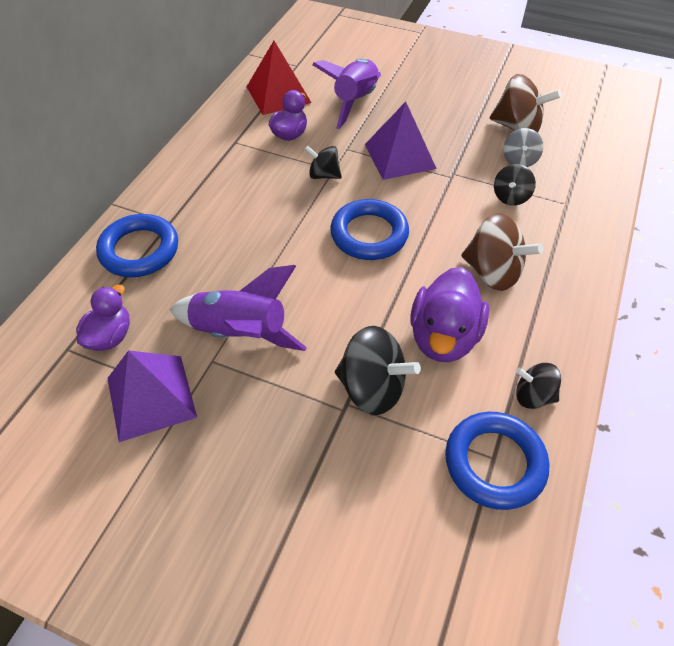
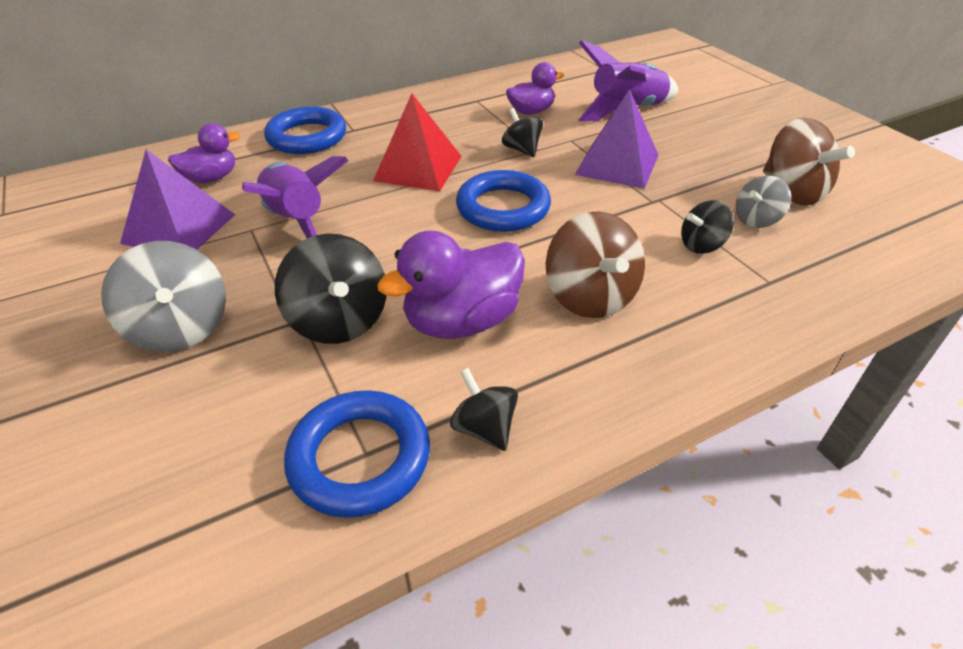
camera: 40 degrees right, 10 degrees down
red pyramid [247,41,311,115] -> red pyramid moved to [373,93,462,191]
none -> grey spinning top [101,241,226,352]

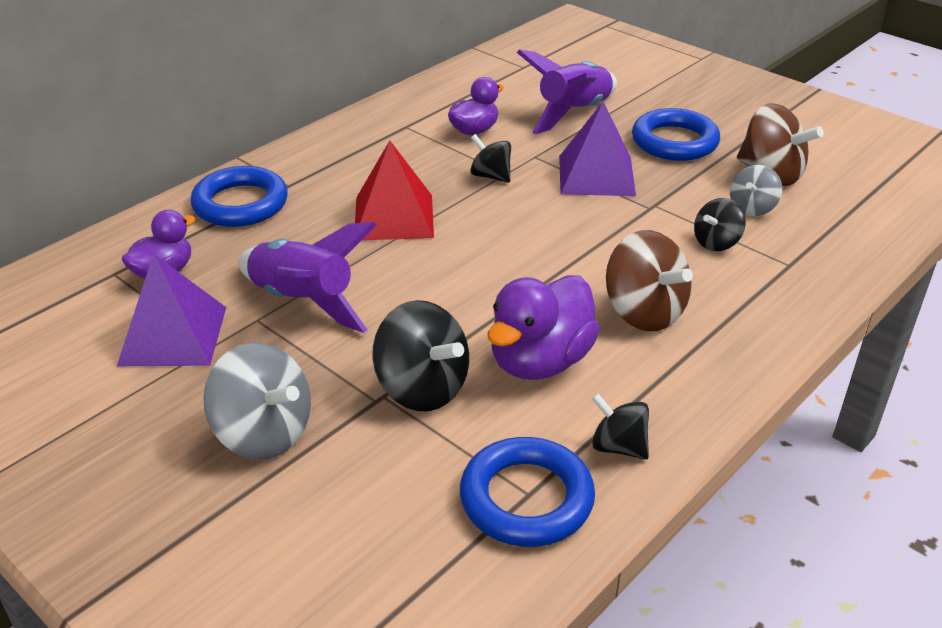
camera: 20 degrees left, 5 degrees down
blue ring [456,170,551,232] -> blue ring moved to [632,108,720,161]

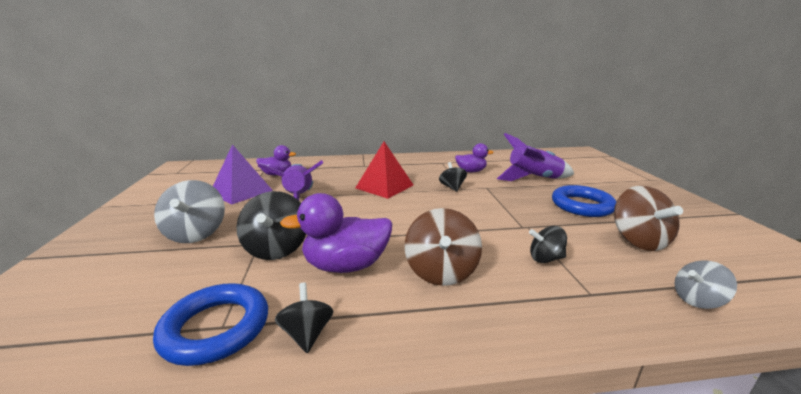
camera: 40 degrees right, 15 degrees down
blue ring [190,166,288,227] -> none
purple pyramid [559,101,636,196] -> none
grey spinning top [730,165,782,216] -> grey spinning top moved to [674,260,737,309]

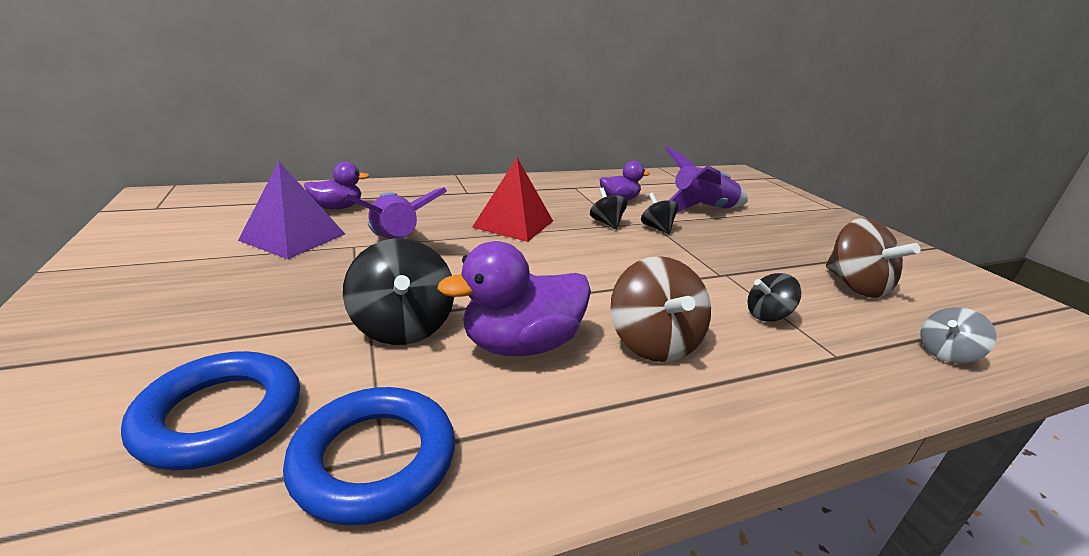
camera: 15 degrees left, 5 degrees up
grey spinning top [154,180,225,243] -> none
black spinning top [275,283,334,353] -> black spinning top moved to [641,193,679,234]
blue ring [552,185,617,217] -> blue ring moved to [121,351,300,470]

